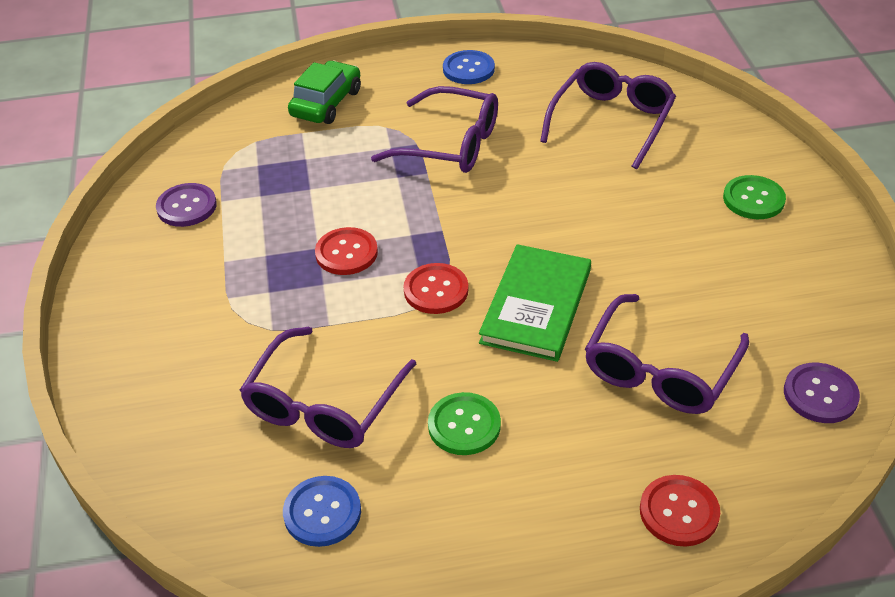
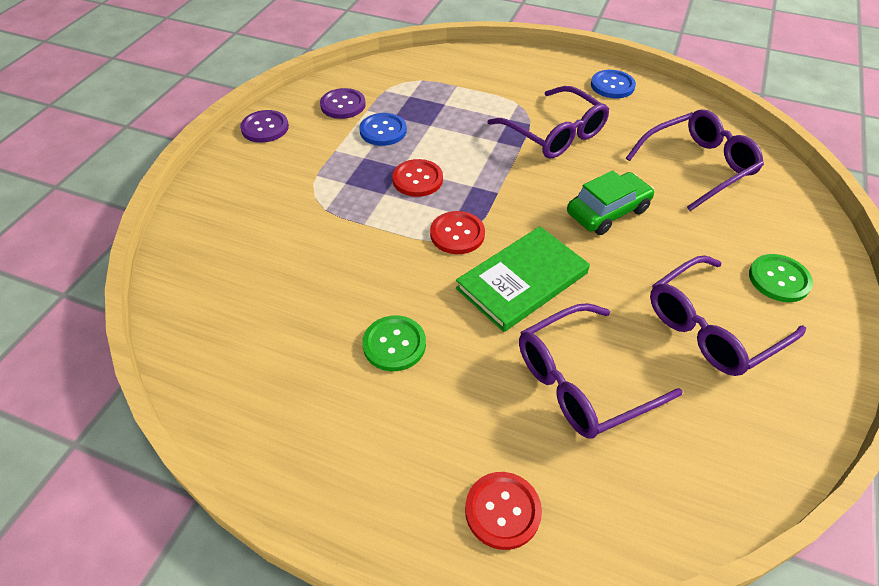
camera: 30 degrees right, 5 degrees up
purple glasses [240,327,416,448] -> purple glasses moved to [650,255,806,376]
blue button [283,476,361,547] -> blue button moved to [359,113,407,146]
green car [288,61,361,124] -> green car moved to [567,170,655,235]
purple button [784,363,860,423] -> purple button moved to [240,110,289,143]

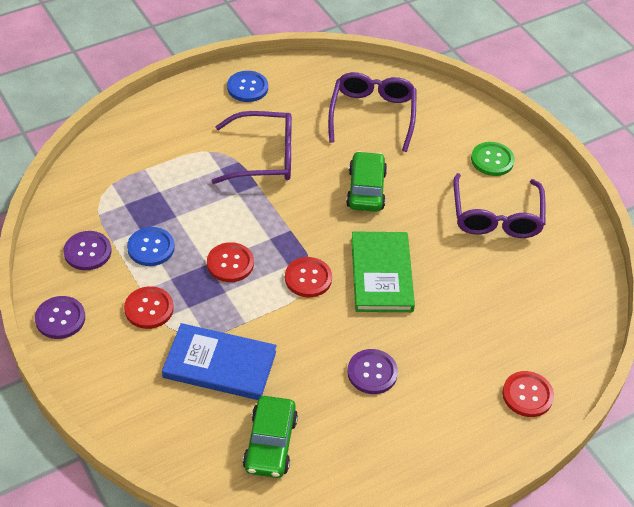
camera: 55 degrees left, 0 degrees up
green button [362,315,426,371] -> purple button [347,349,398,394]
purple glasses [519,303,683,439] -> none
none -> red button [124,286,174,329]
none -> blue book [162,323,277,400]
none -> green car [243,396,298,478]

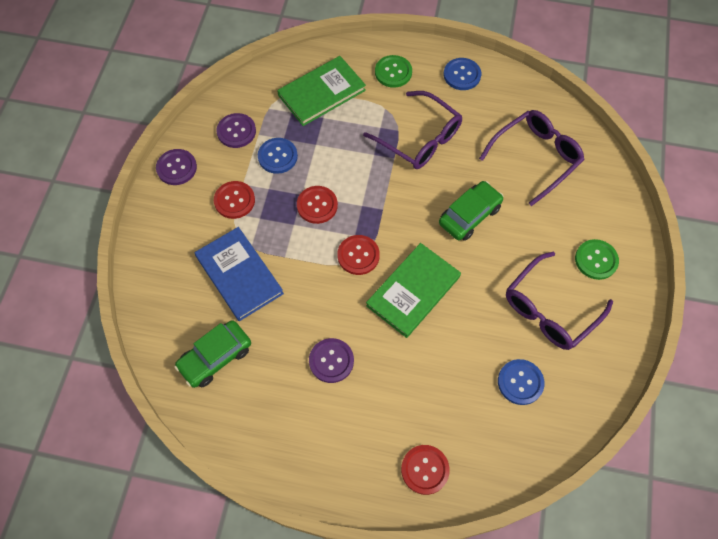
camera: 45 degrees right, 15 degrees up
none -> green book [277,56,366,126]
none -> green button [375,55,412,88]
none -> blue button [498,359,545,405]

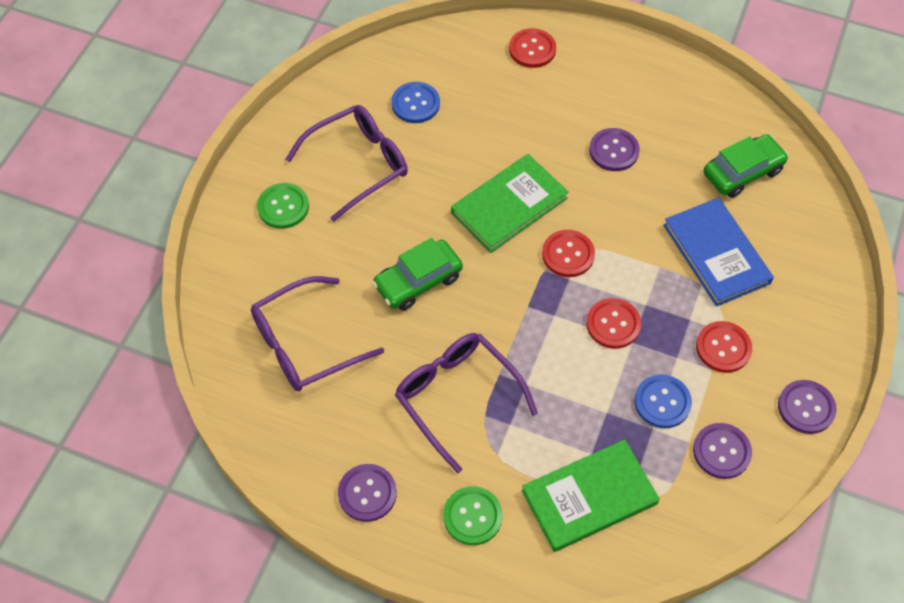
camera: 170 degrees left, 5 degrees down
blue button [444,58,481,90] -> purple button [338,464,397,522]

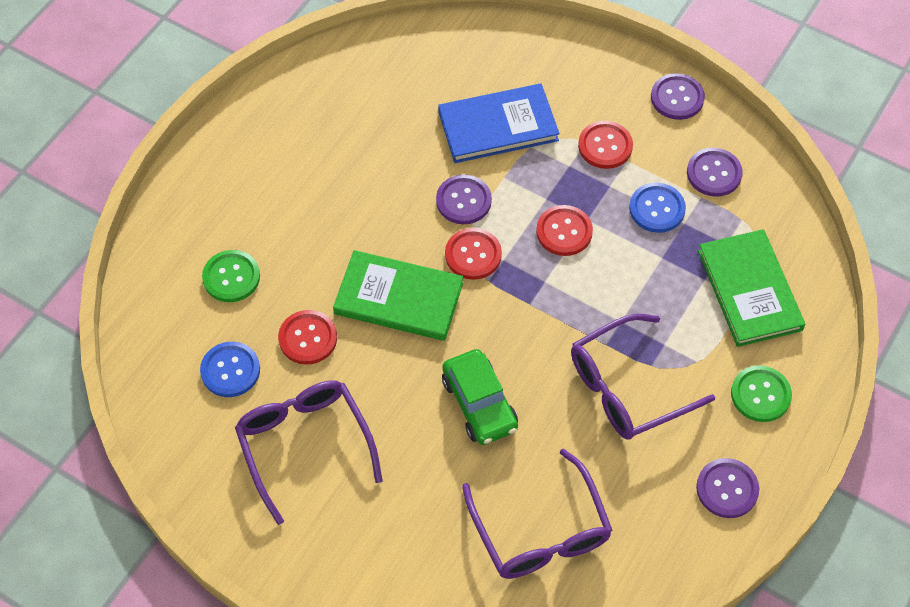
camera: 80 degrees left, 0 degrees up
green button [257,183,309,229] -> green button moved to [202,250,260,302]
green book [451,154,569,253] -> green book turned 45 degrees counterclockwise [333,250,463,341]
red button [509,28,556,68] -> red button moved to [278,310,337,365]
purple button [589,128,640,171] -> purple button moved to [436,175,492,224]
green car [703,134,789,198] -> none

